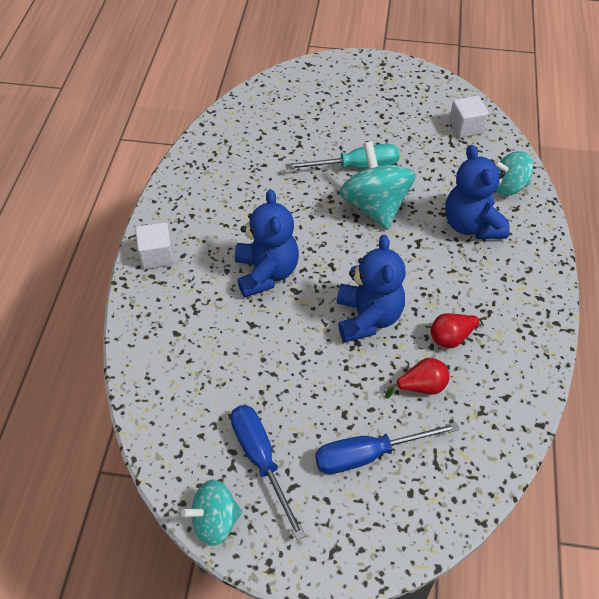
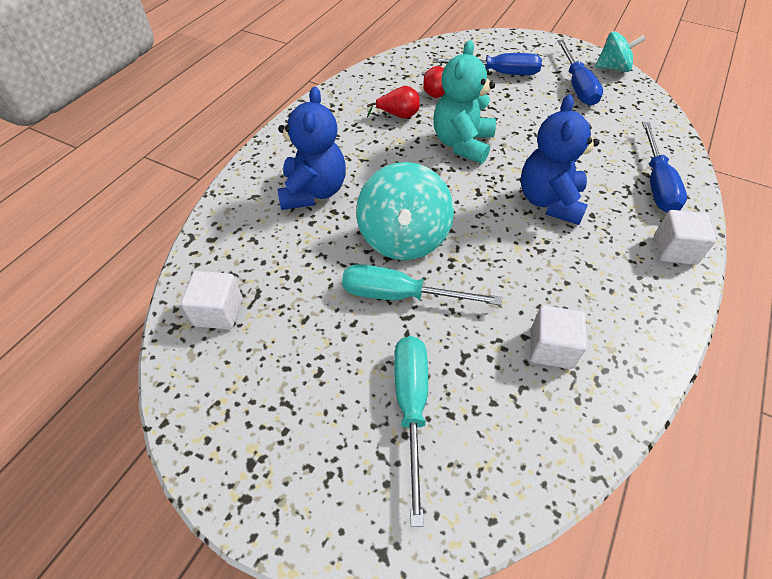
camera: 160 degrees left, 0 degrees up
blue teddy bear [337,235,405,342] -> turquoise teddy bear [433,40,496,164]
turquoise spinning top [495,151,533,196] -> none
none -> turquoise screwdriver [394,336,428,527]
none -> white cube [530,305,587,369]
none -> blue screwdriver [642,122,687,213]

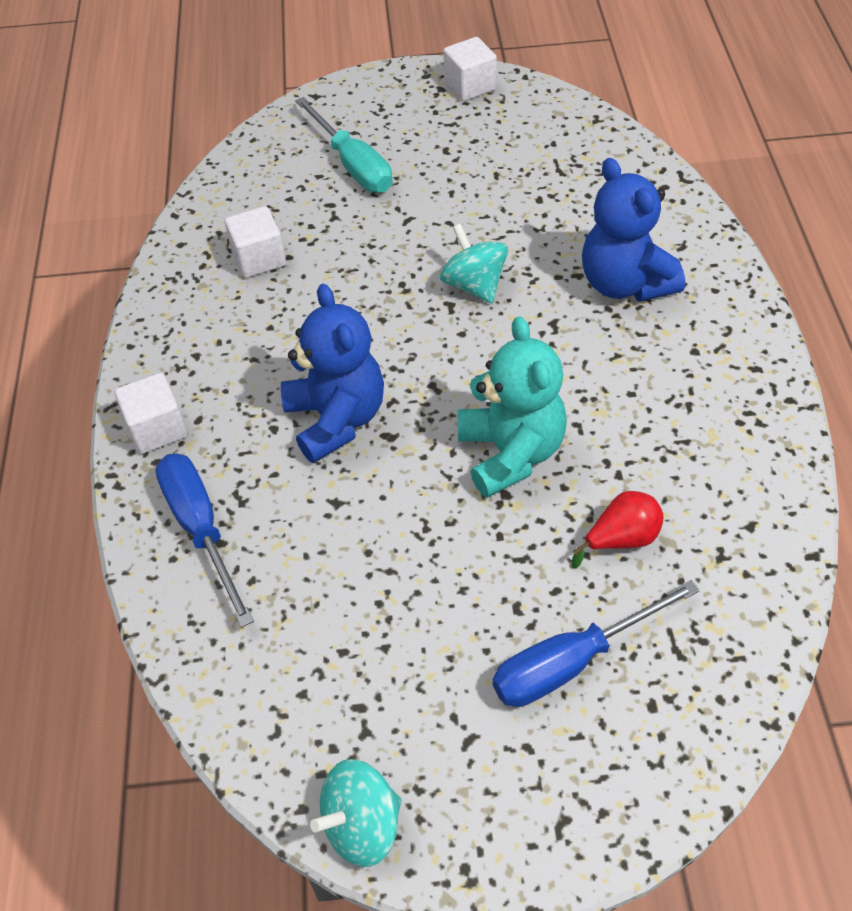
camera: 150 degrees right, 0 degrees up
white cube [181,271,242,329] -> white cube moved to [443,37,497,101]
turquoise screwdriver [342,264,502,305] -> none
turquoise spinning top [356,162,454,260] -> turquoise spinning top [440,224,508,303], size x0.63
red pear [367,86,420,119] -> none
blue screwdriver [557,40,603,106] -> none

